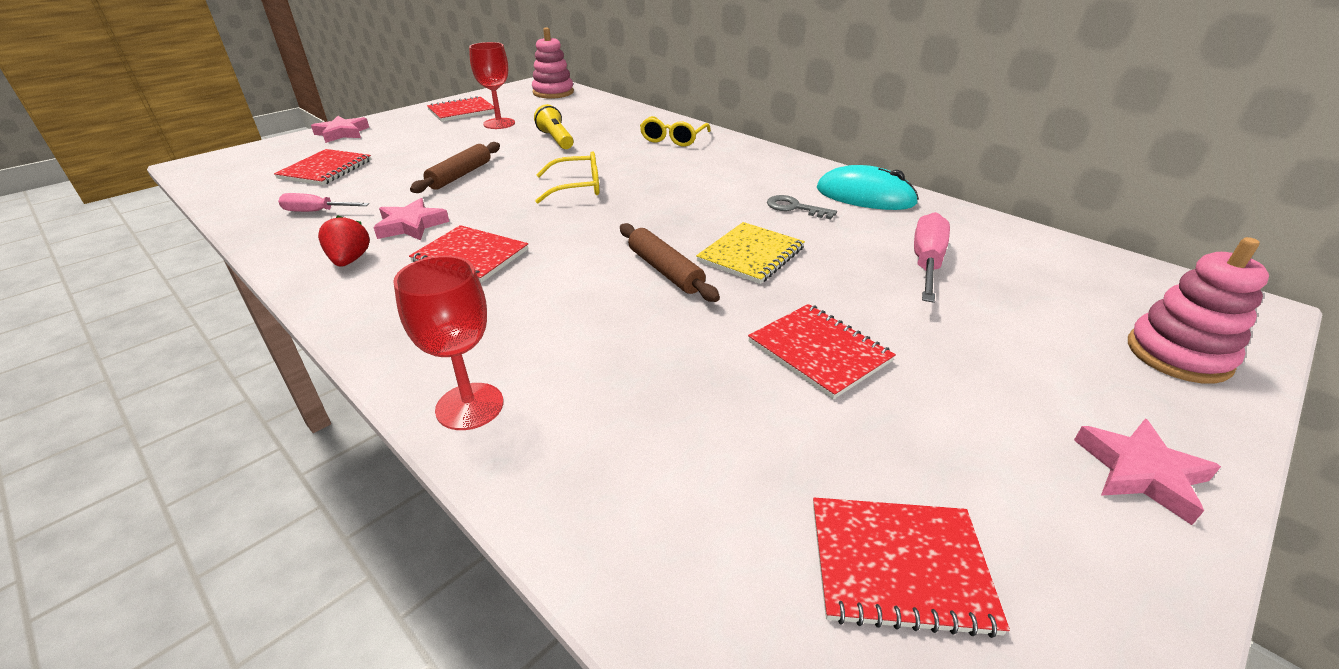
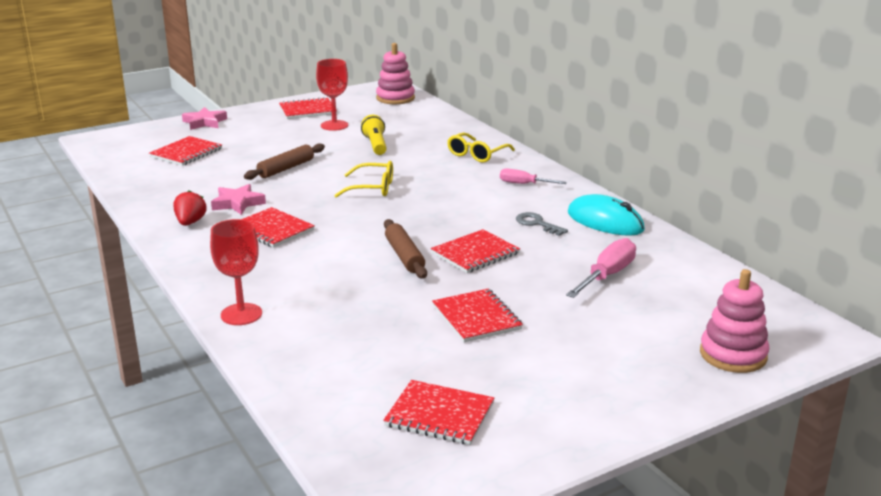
camera: 15 degrees right, 10 degrees down
pink screwdriver [278,193,369,212] -> pink screwdriver moved to [500,169,567,184]
yellow notebook [696,222,805,284] -> red notebook [431,229,520,273]
pink star [1074,418,1221,525] -> none

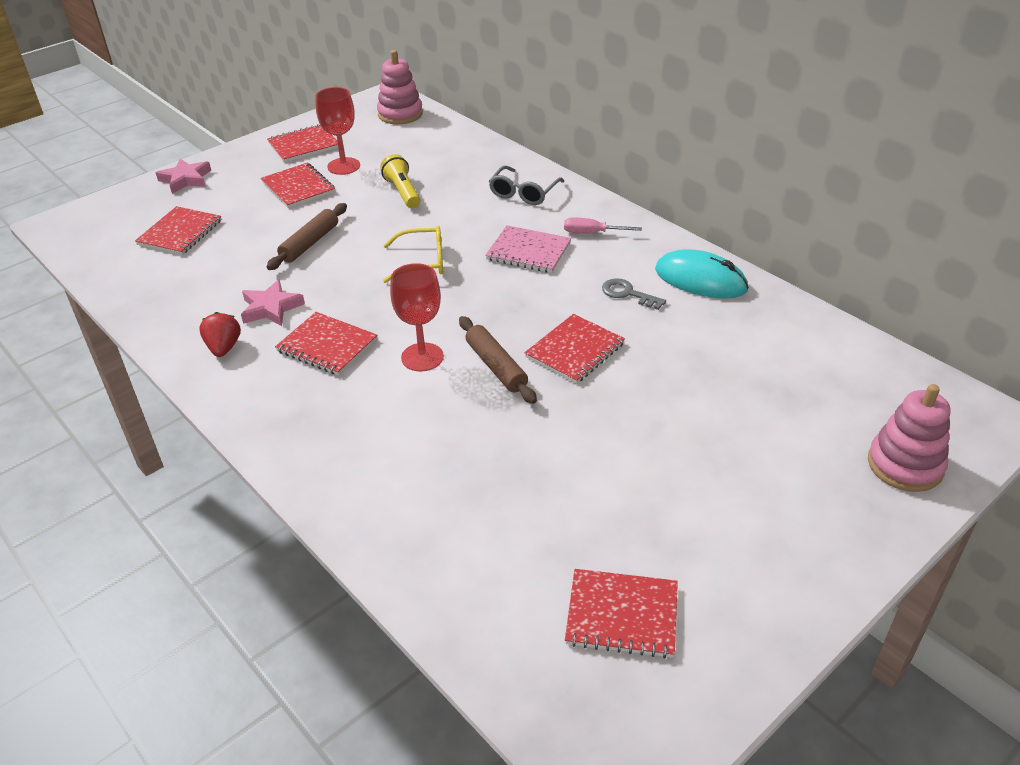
camera: 10 degrees left, 15 degrees up
red goblet [210,219,262,325] -> red goblet moved to [390,263,444,371]
red notebook [432,289,523,343] -> red notebook moved to [261,163,335,208]
yellow glasses [447,132,515,163] -> grey glasses [489,165,564,205]
pink screwdriver [566,238,636,298] -> none
none -> pink notebook [485,225,571,273]

